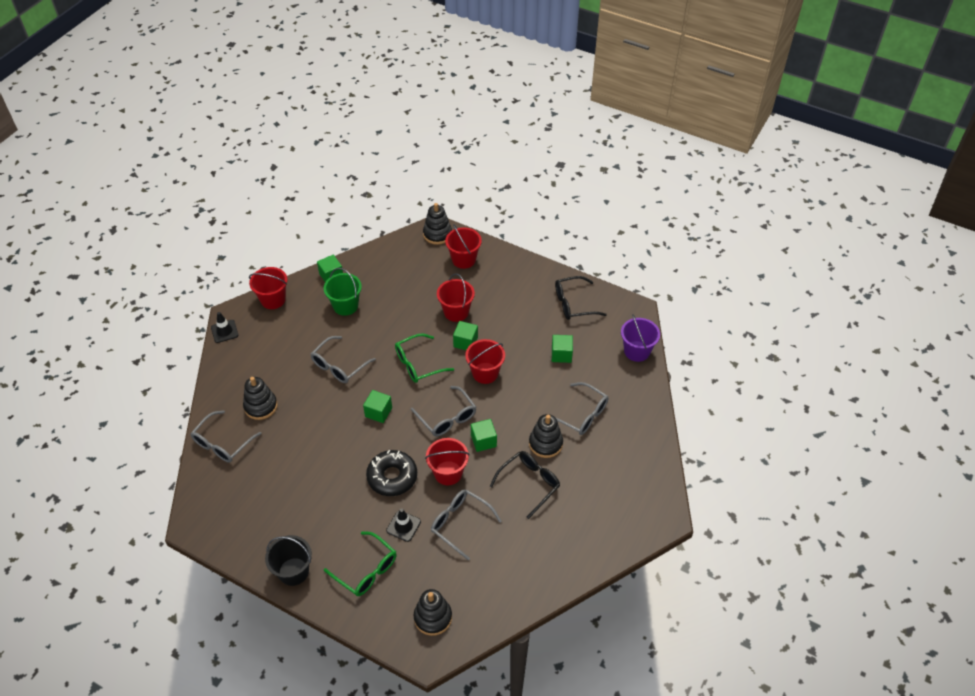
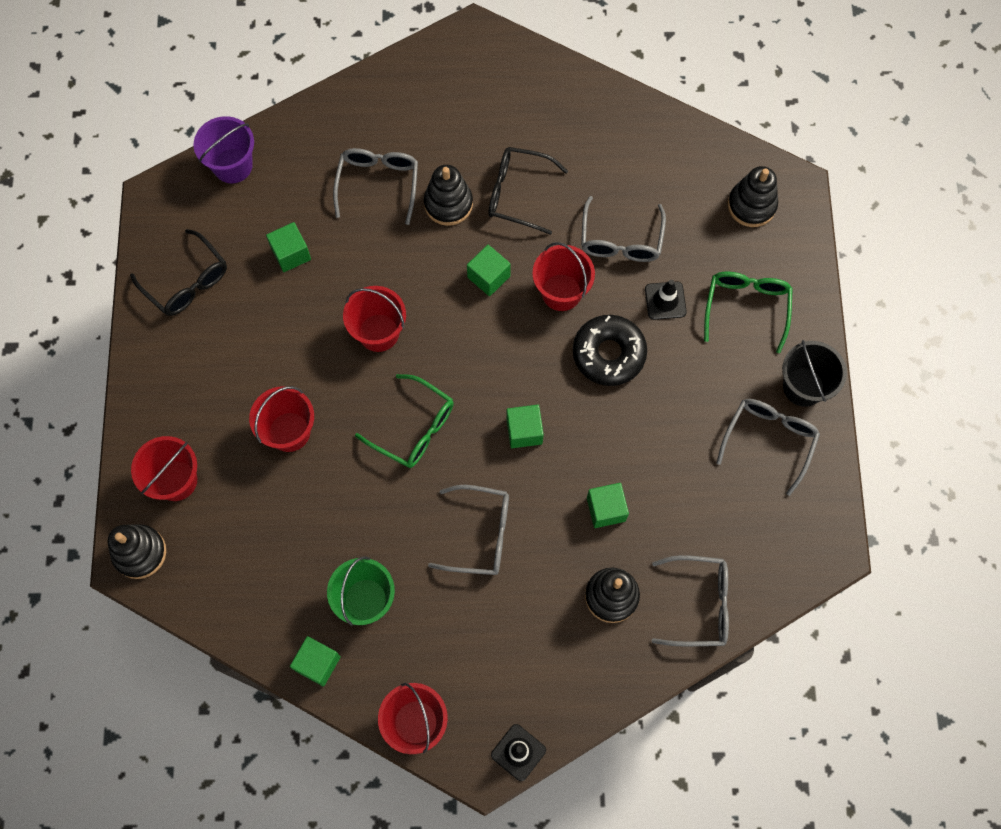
camera: 120 degrees left, 20 degrees up
grey glasses [411,386,476,436] -> grey glasses moved to [717,399,820,496]
green cube [453,321,478,350] -> green cube moved to [587,483,629,528]

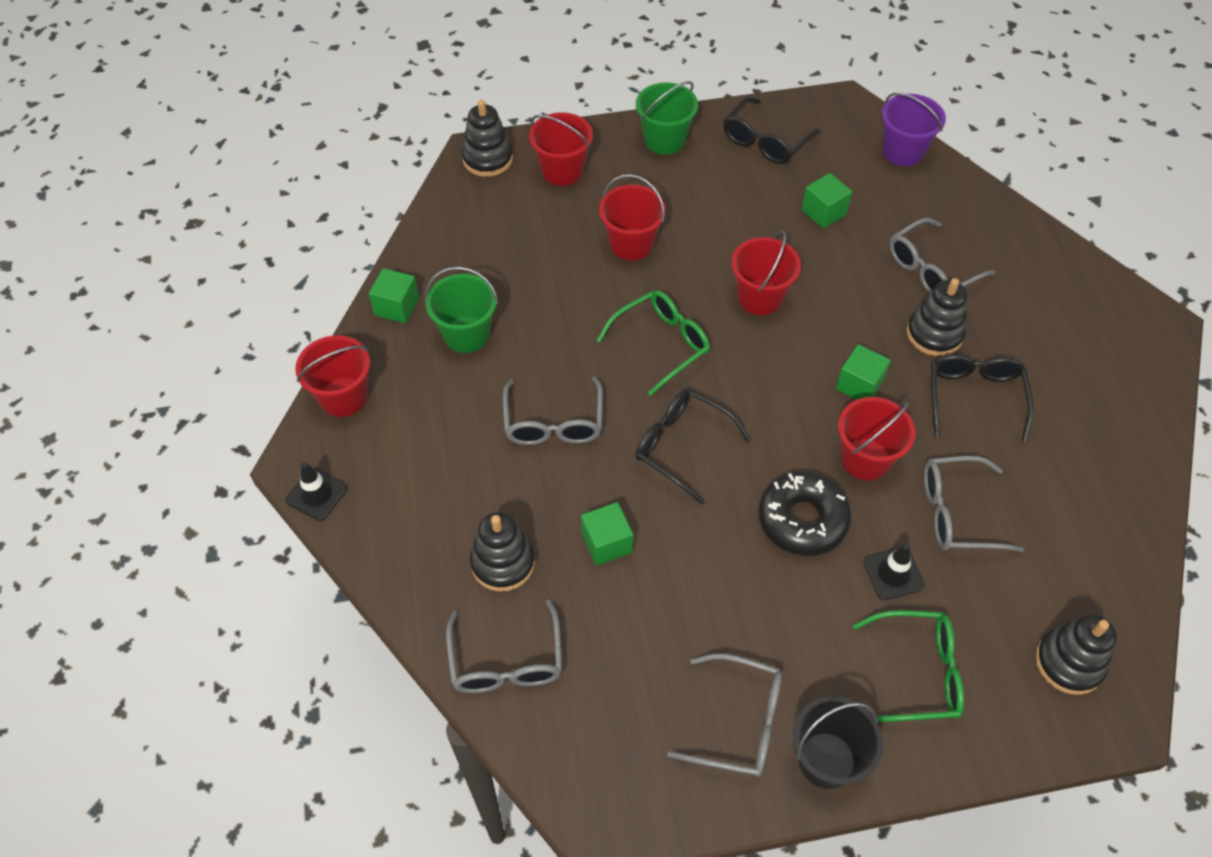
camera: 80 degrees right, 15 degrees down
grey glasses [333,148,418,225] -> grey glasses turned 150 degrees clockwise [889,218,995,293]
green glasses [355,374,454,468] -> green glasses turned 150 degrees counterclockwise [596,290,710,396]
green cube [506,405,544,448] -> black glasses [635,389,751,504]
none -> green bucket [636,81,698,155]

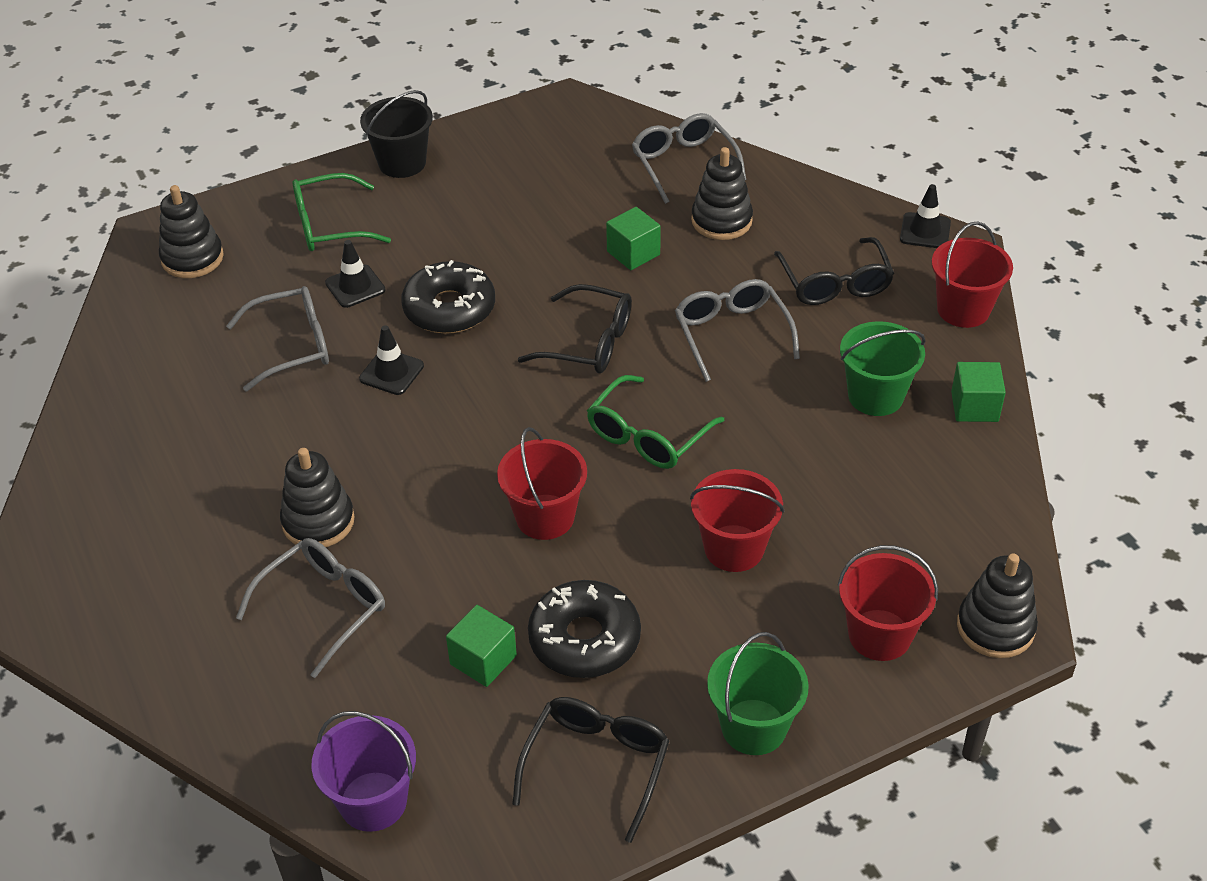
camera: 165 degrees right, 10 degrees down
grey glasses [667,654,782,777] -> none
green cube [836,344,891,400] -> none
red bucket [838,397,915,481] -> black traffic cone [359,325,424,395]
black glasses [931,354,1034,442] -> black glasses moved to [774,237,894,305]
none -> black donut [528,580,641,678]

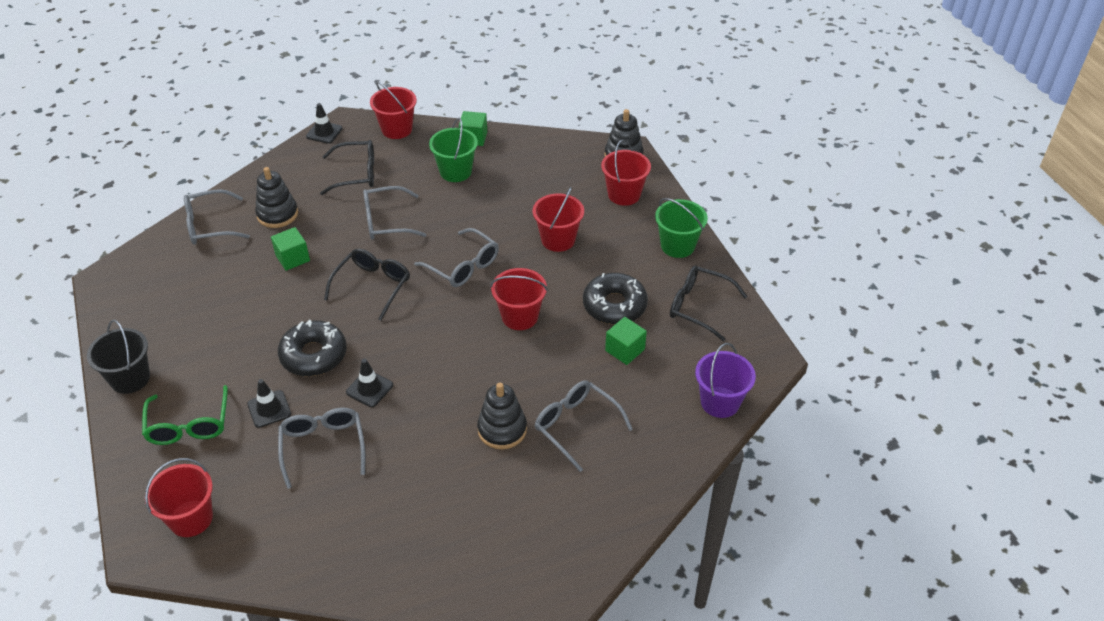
camera: 85 degrees left, 0 degrees up
black stacking toy [159,185,224,278] -> red bucket [145,458,213,537]
green glasses [587,375,725,469] -> grey glasses [414,228,499,287]

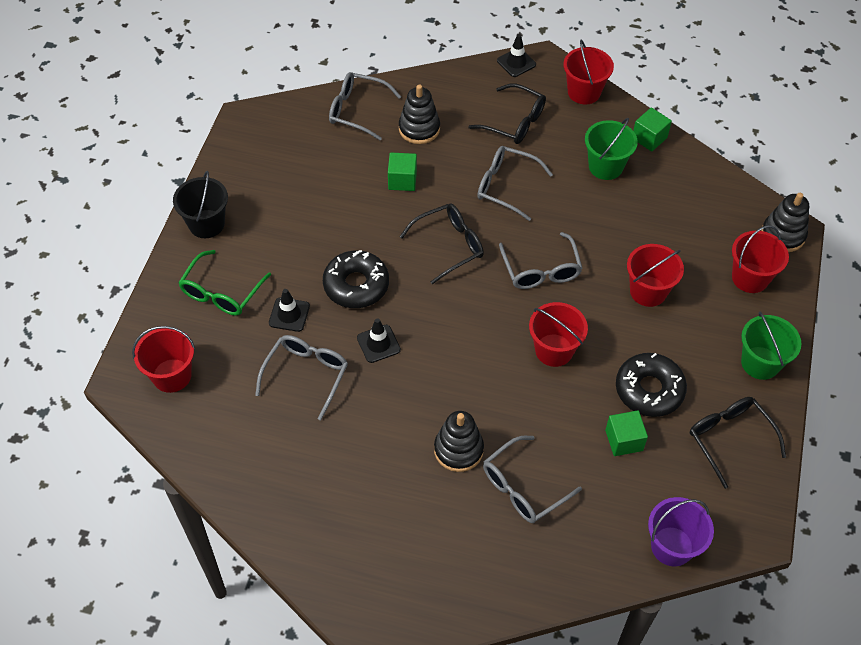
camera: 35 degrees right, 10 degrees up
grey glasses [535,380,633,472] -> grey glasses turned 120 degrees counterclockwise [483,436,582,523]

